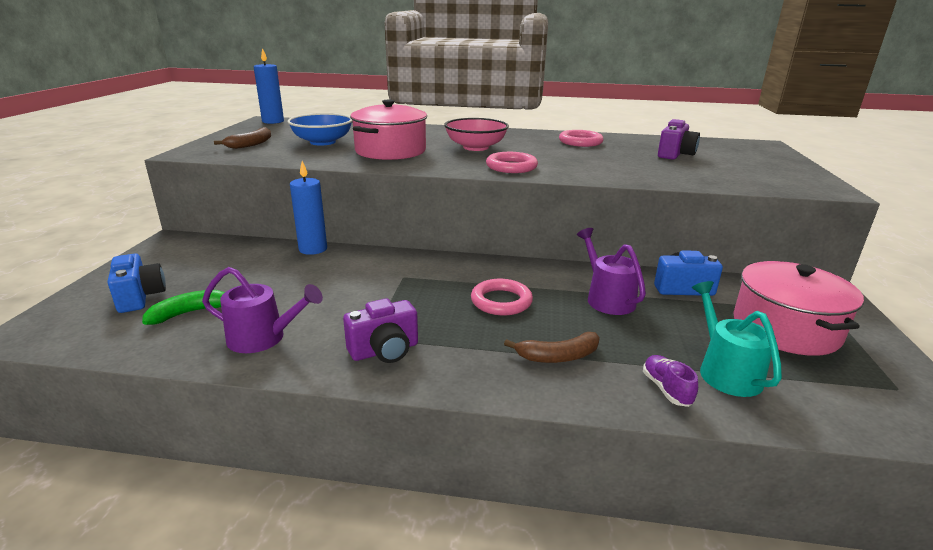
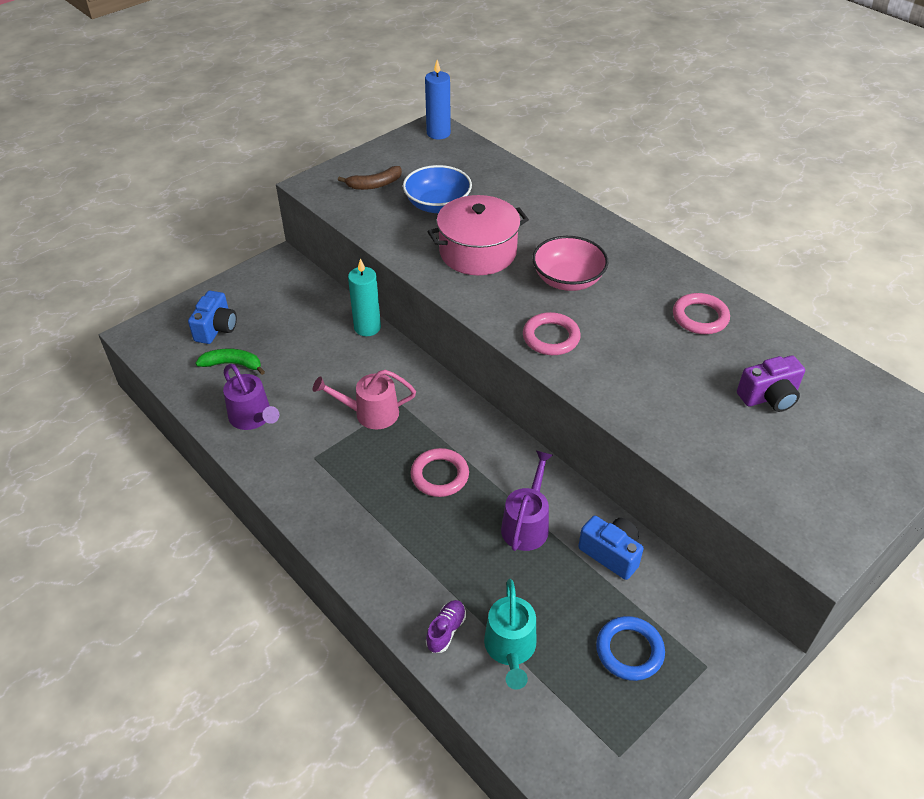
camera: 40 degrees right, 20 degrees up
blue candle [290,161,327,255] -> turquoise candle [348,258,381,336]
purple camera [343,298,418,363] -> none
brown banana [504,332,600,363] -> none
turquoise watering can [692,281,782,397] -> turquoise watering can turned 150 degrees clockwise [484,579,536,690]
pink pot [733,261,864,356] -> blue ring [596,616,665,681]
none -> pink watering can [313,370,416,429]

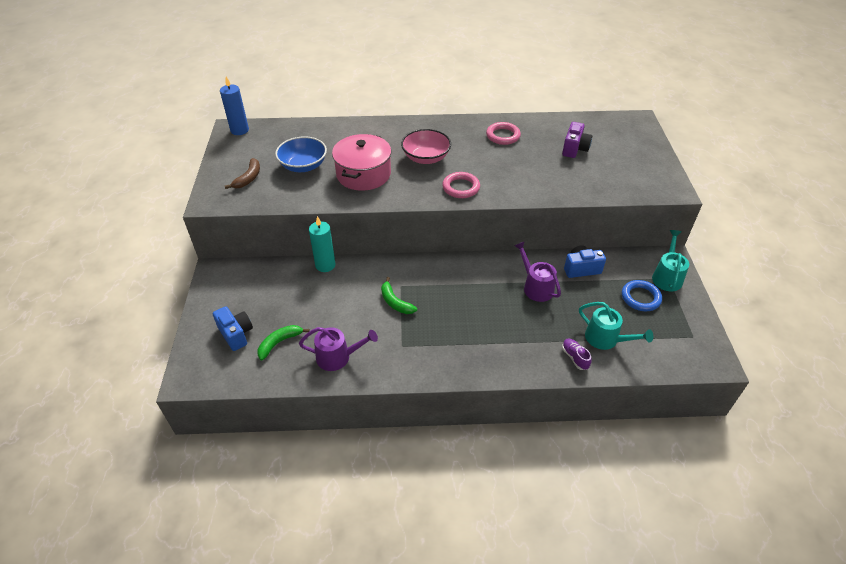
camera: 50 degrees left, 0 degrees up
pink watering can [313,370,416,429] -> green banana [381,277,417,314]
pink ring [410,448,469,497] -> none
none -> turquoise watering can [652,230,689,292]

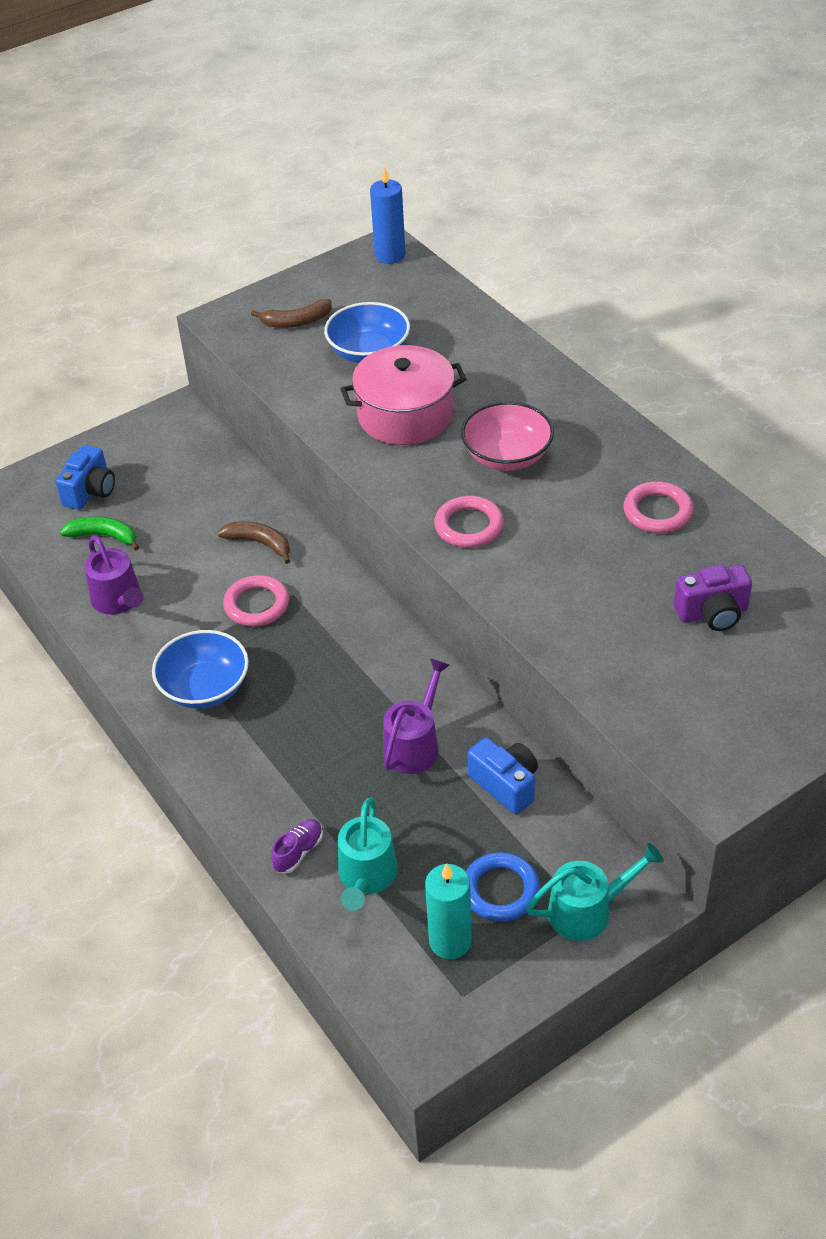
camera: 60 degrees right, 0 degrees up
turquoise candle [309,216,335,272] -> turquoise candle moved to [425,863,472,959]
green banana [381,277,417,314] -> pink ring [223,575,289,627]
none -> blue bowl [152,630,249,709]
none -> brown banana [217,522,290,564]

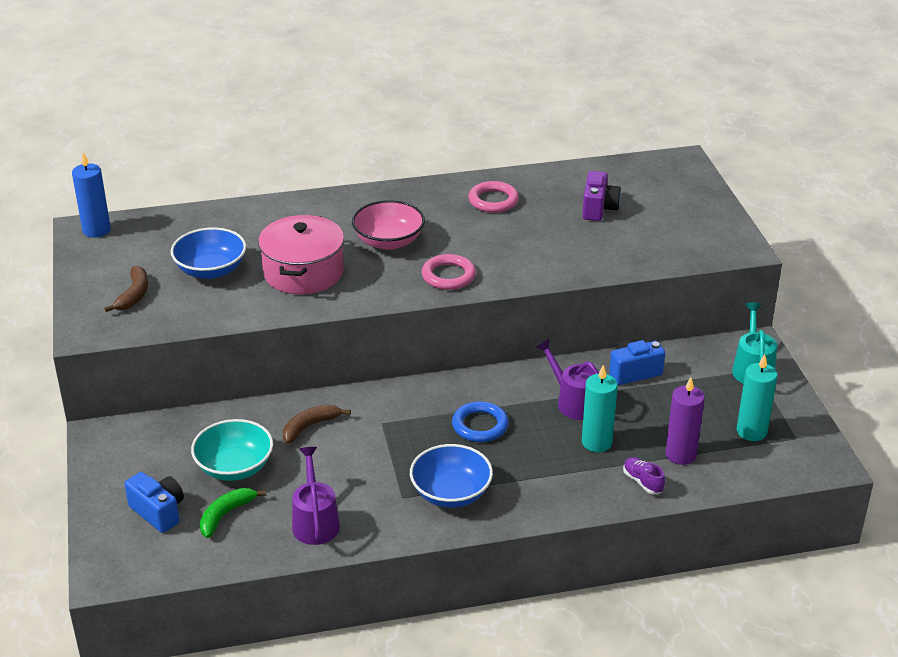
camera: 70 degrees left, 10 degrees down
purple watering can [84,535,144,615] -> purple watering can turned 90 degrees counterclockwise [292,447,340,545]
pink ring [223,575,289,627] -> none
turquoise watering can [338,798,398,911] -> purple candle [665,377,705,465]
blue ring [466,852,540,921] -> blue ring moved to [452,401,509,442]
none -> turquoise bowl [191,419,273,481]
none -> turquoise candle [582,365,618,452]

